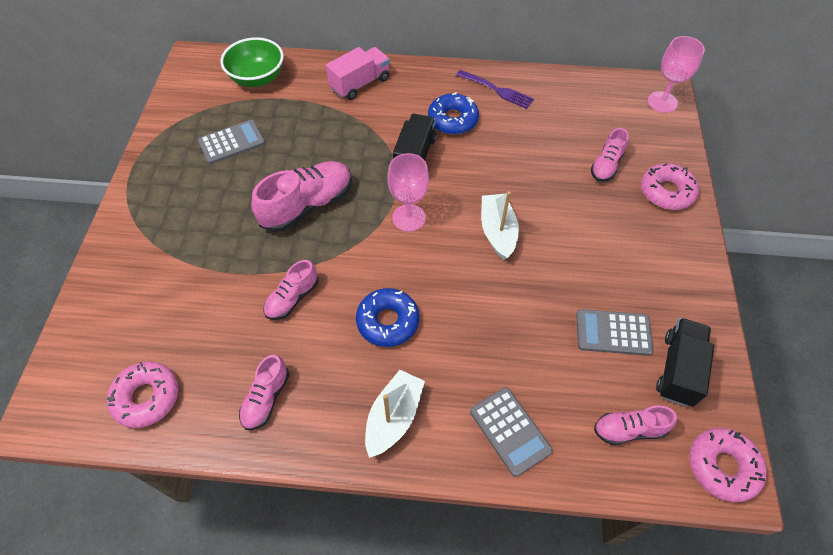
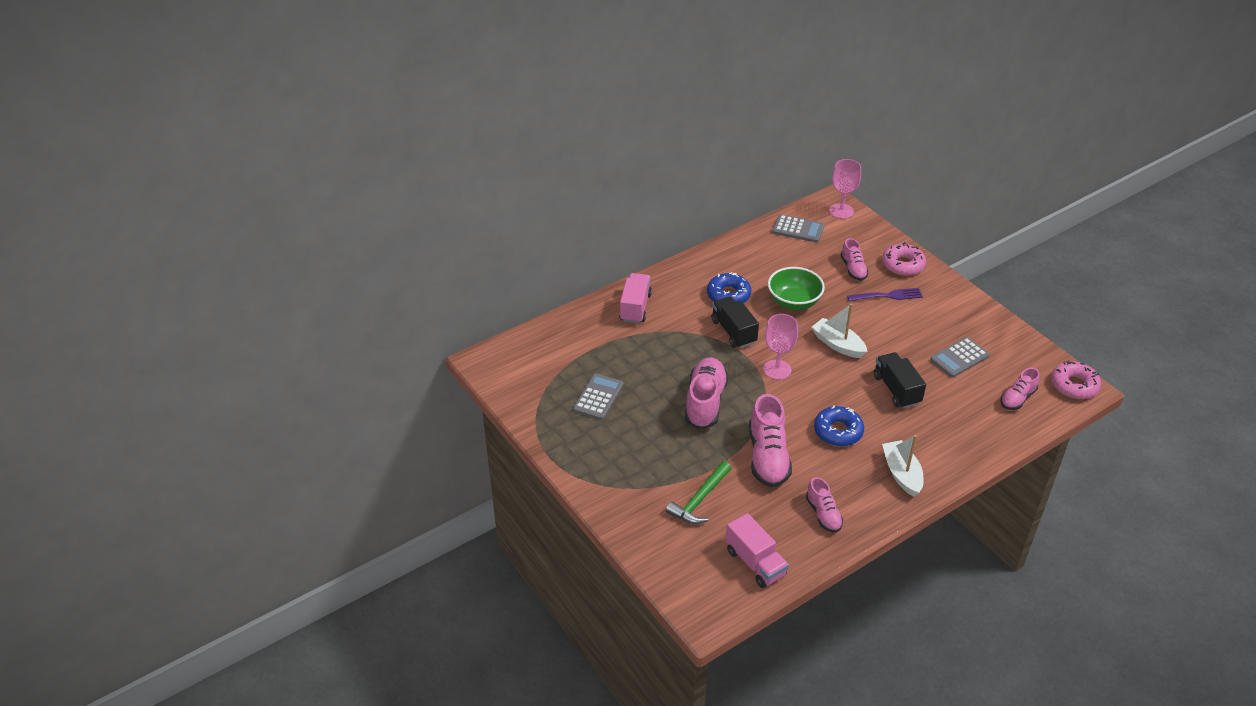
camera: 40 degrees left, 15 degrees down
pink donut [107,362,178,428] -> pink truck [726,513,789,588]
green bowl [220,37,284,87] -> green bowl moved to [768,267,825,310]
pink shoe [263,260,318,320] -> pink shoe [749,394,792,488], size x1.73
purple fork [456,70,534,109] -> purple fork moved to [847,288,923,301]
grey calculator [470,387,553,477] -> grey calculator moved to [772,215,824,242]
black truck [656,318,714,407] -> black truck moved to [874,352,926,408]
none -> green hammer [666,461,732,524]

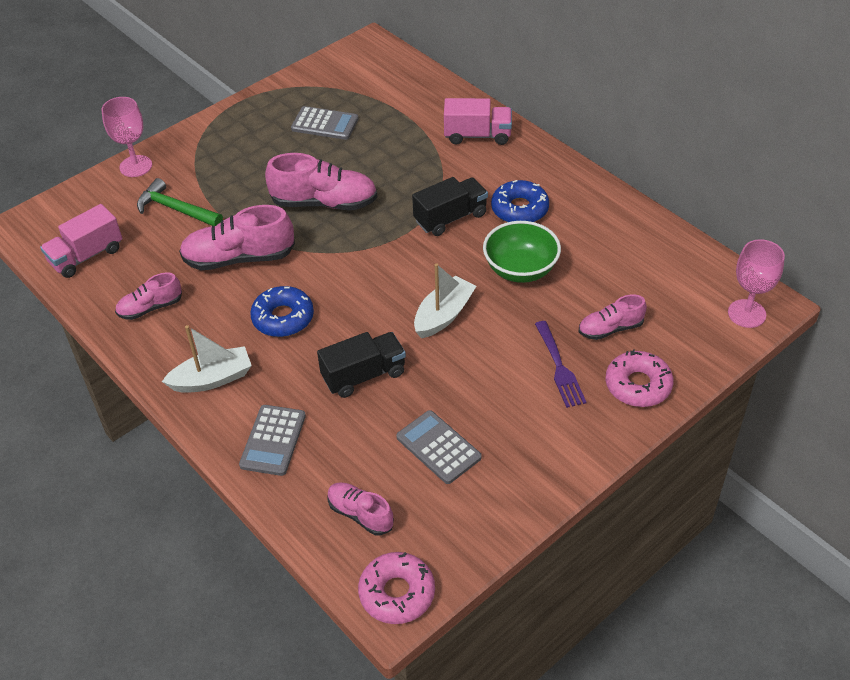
camera: 85 degrees right, 5 degrees up
pink goblet [764,314,798,380] -> pink goblet moved to [101,97,152,177]
grey calculator [772,215,824,242] -> grey calculator moved to [239,405,306,476]

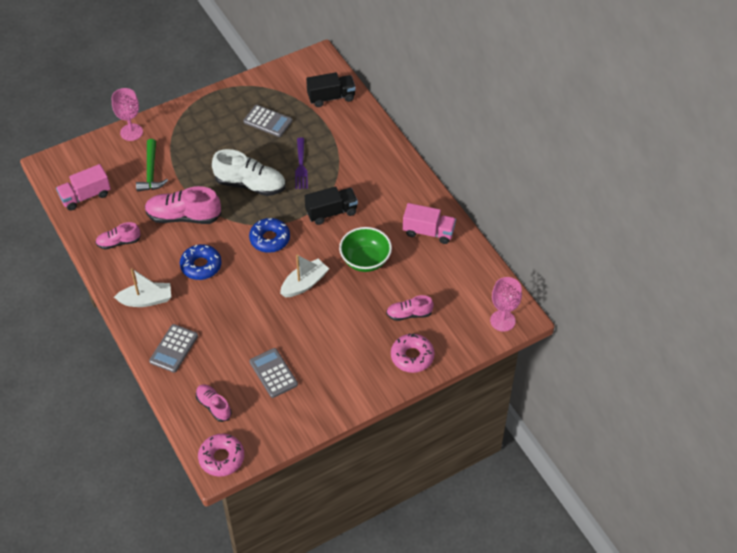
camera: 10 degrees right, 5 degrees up
green hammer [137,178,223,226] -> green hammer turned 135 degrees counterclockwise [136,139,168,192]
pink shoe [265,153,377,210] -> white shoe [212,149,286,196]
black truck [317,332,406,398] -> black truck moved to [306,72,356,107]
pink truck [444,98,512,145] -> pink truck moved to [403,203,456,244]
blue donut [491,180,549,222] -> blue donut moved to [249,218,290,253]
purple fork [535,321,586,408] -> purple fork moved to [295,137,308,189]

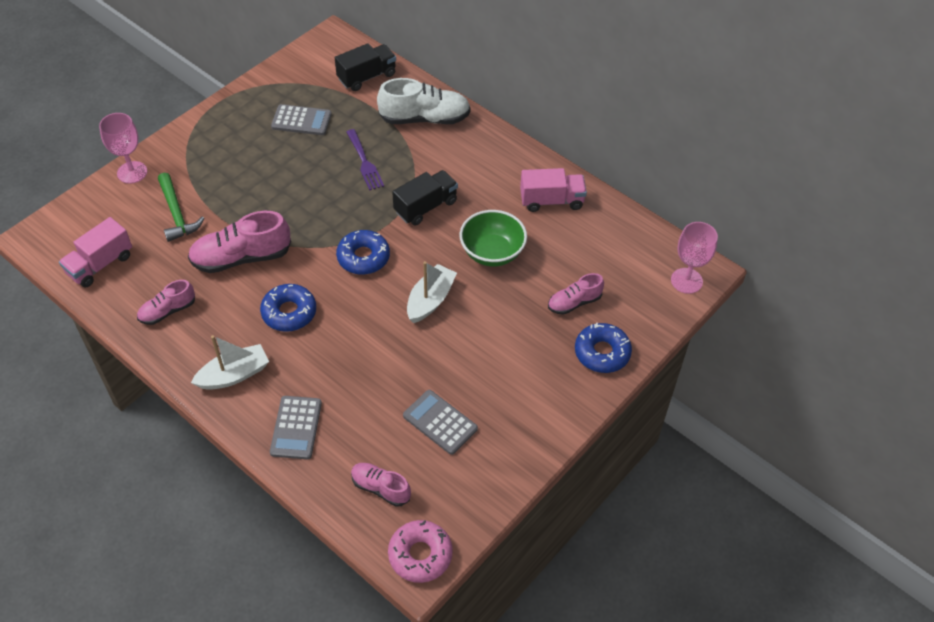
camera: 20 degrees left, 0 degrees up
white shoe [212,149,286,196] -> white shoe moved to [377,78,471,124]
pink donut [391,333,435,373] -> blue donut [575,323,632,373]

